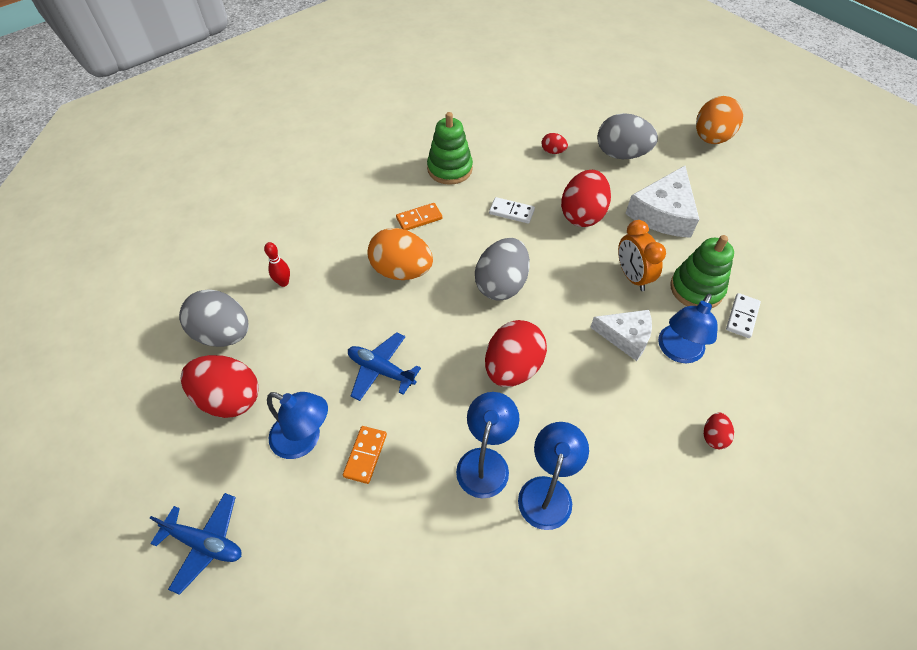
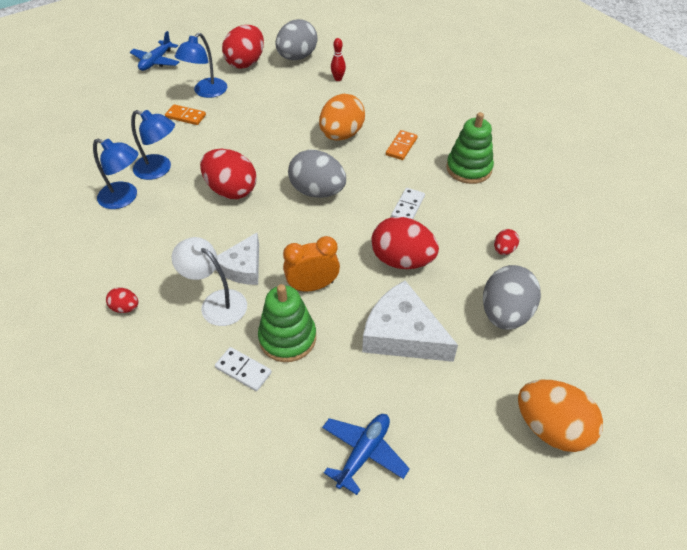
camera: 95 degrees right, 5 degrees down
blue plane [348,332,421,401] -> blue plane moved to [322,414,410,495]
orange domino [396,203,442,230] -> orange domino turned 45 degrees clockwise [386,130,418,160]
blue lamp [658,294,718,363] -> white lamp [172,237,247,326]

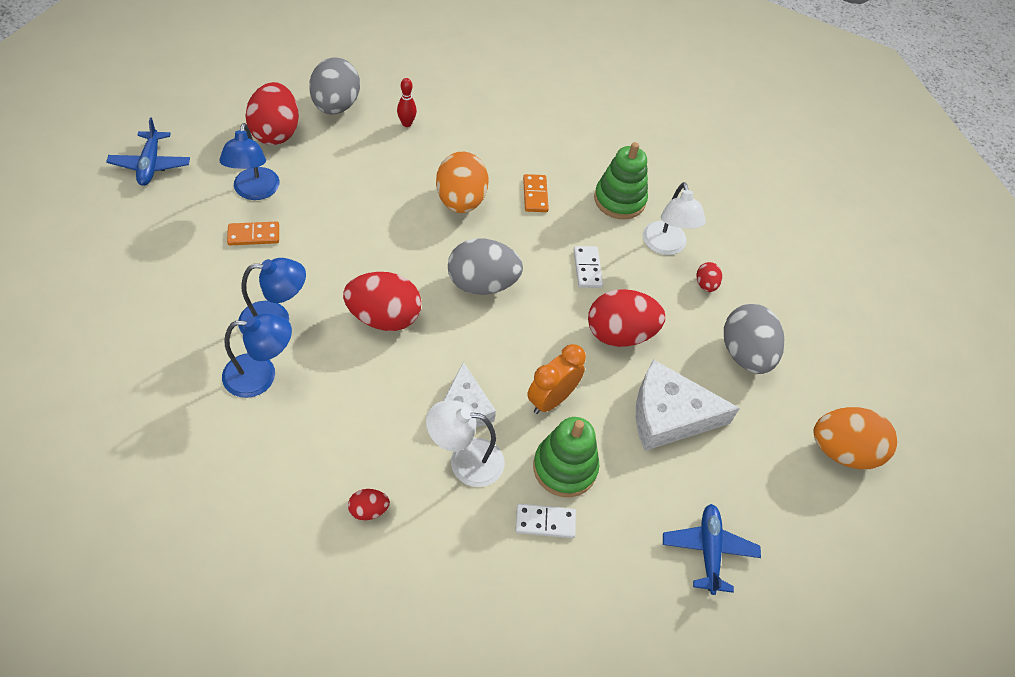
camera: 35 degrees left, 5 degrees up
none -> white lamp [643,182,706,255]

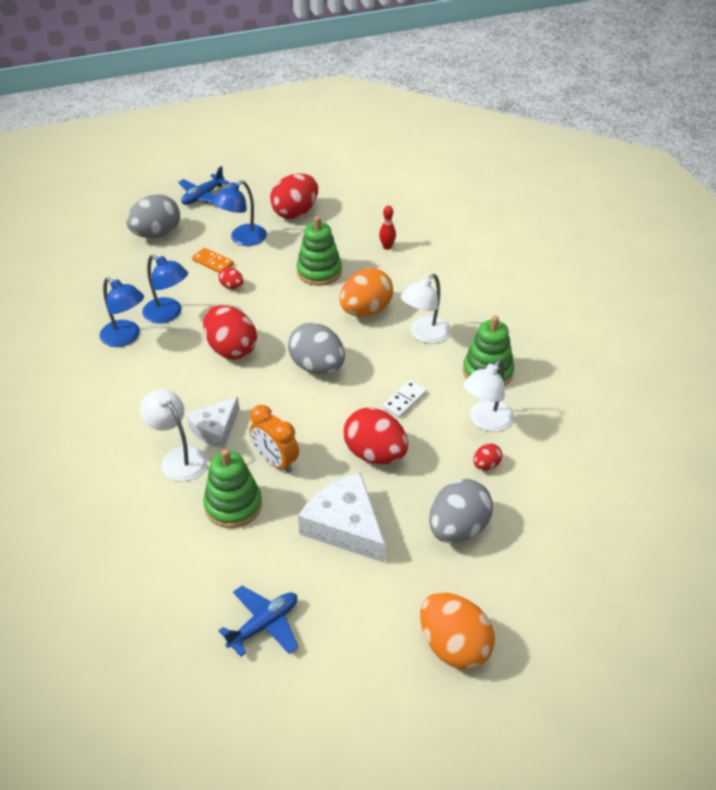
camera: 50 degrees right, 10 degrees down
grey egg [309,58,360,114] -> grey egg moved to [126,194,180,238]
red egg [348,489,390,520] -> red egg moved to [219,267,244,289]
white domino [515,504,576,538] -> none
orange domino [523,174,549,212] -> white lamp [401,274,451,343]
orange clock [527,344,586,414] -> orange clock turned 135 degrees counterclockwise [250,405,299,473]
none -> green stacking toy [296,216,342,286]

